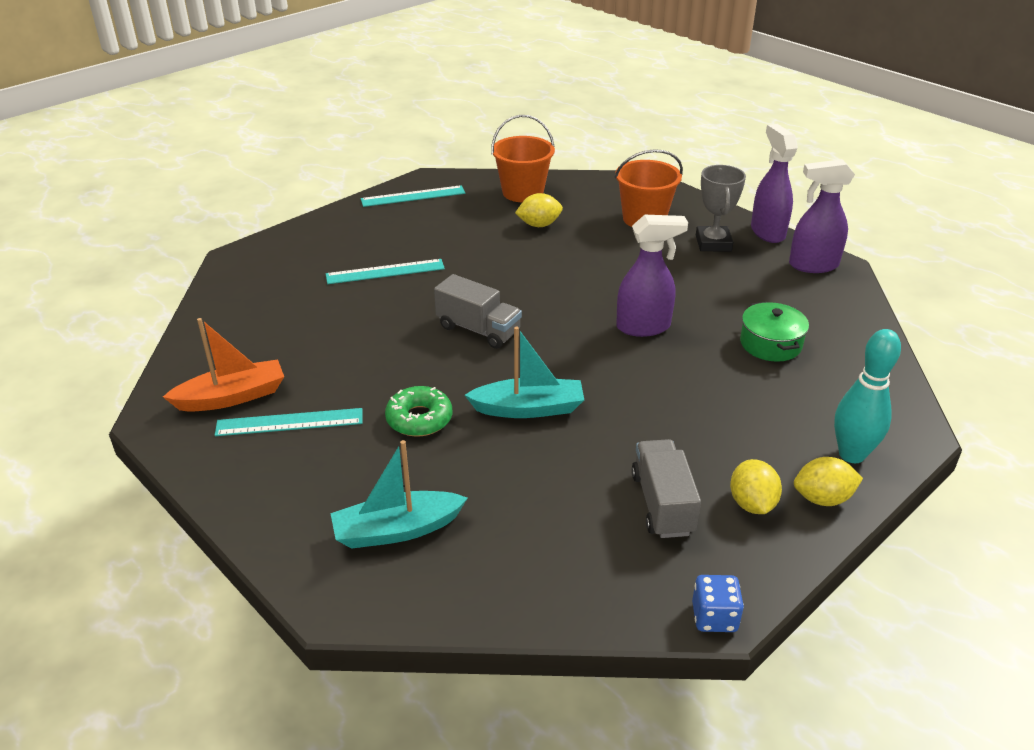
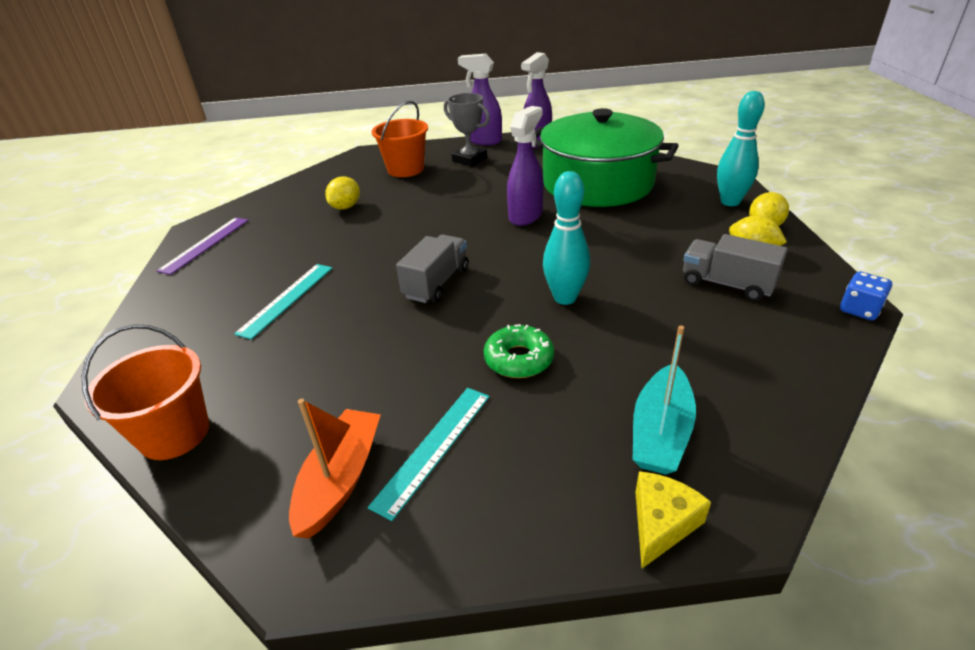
camera: 50 degrees left, 0 degrees up
turquoise ruler [361,185,466,207] -> purple ruler [157,217,249,275]
grey truck [434,274,522,349] -> grey truck turned 45 degrees counterclockwise [396,235,469,303]
turquoise boat [465,327,584,418] -> turquoise bowling pin [543,171,590,305]
orange bucket [491,115,555,202] -> orange bucket moved to [81,324,209,460]
green pot [740,302,809,362] -> green pot [535,108,678,207], size x2.36
none -> yellow cheese [635,471,711,568]

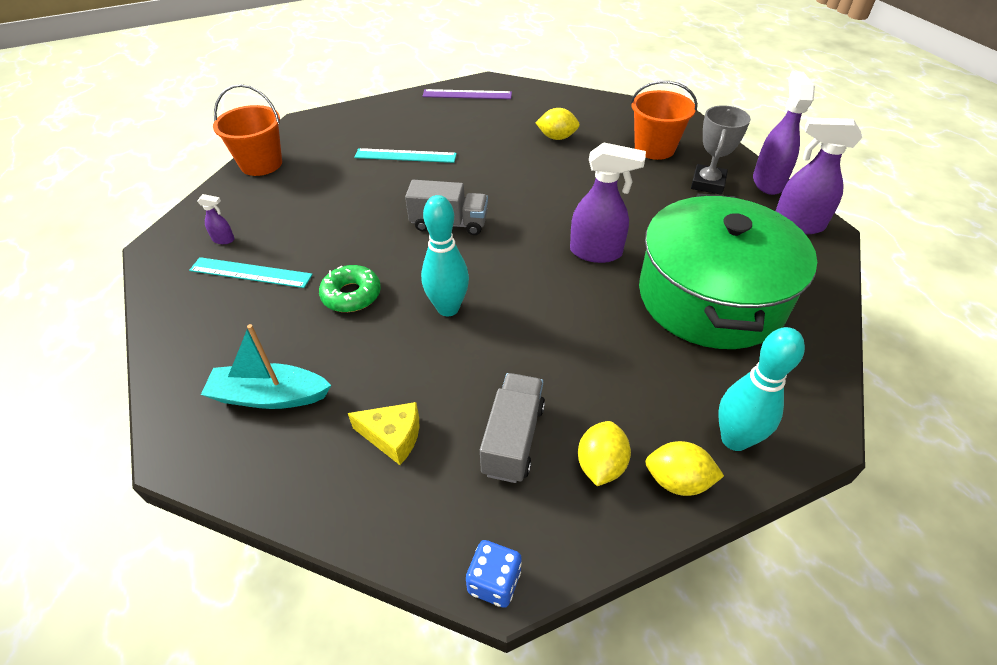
camera: 70 degrees right, 10 degrees up
orange boat [289,399,381,539] -> purple spray bottle [197,194,235,244]
yellow cheese [635,471,711,568] -> yellow cheese moved to [348,402,419,465]

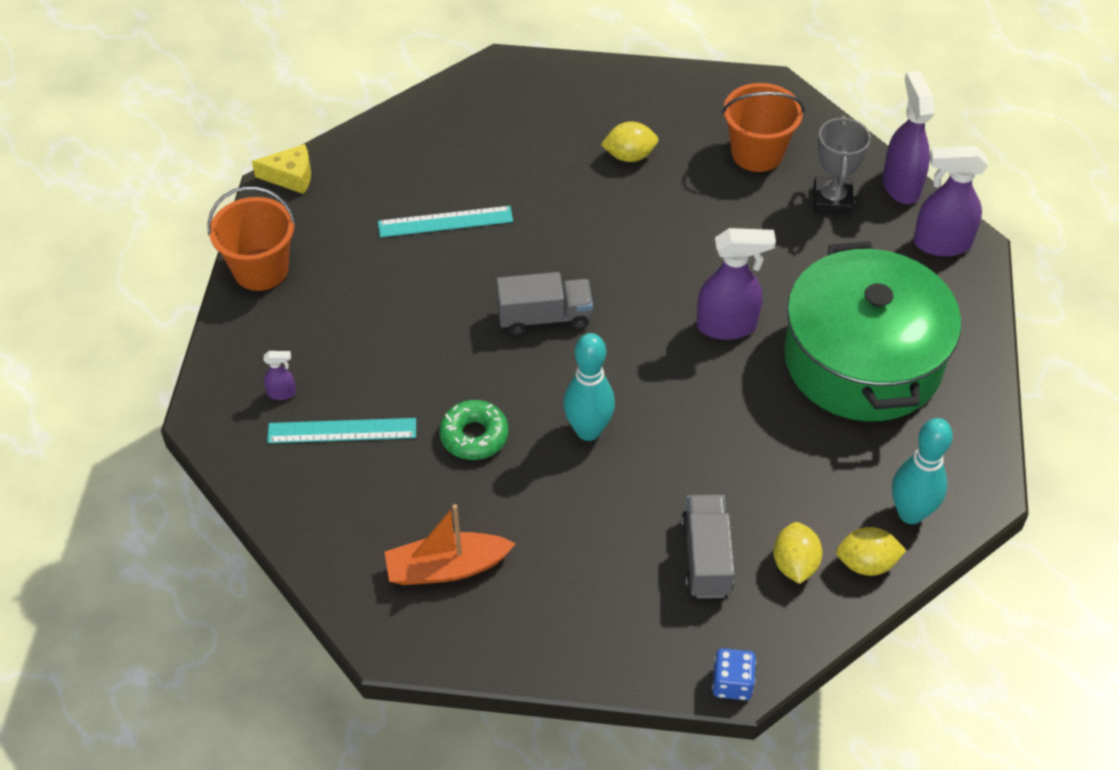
camera: 15 degrees left, 5 degrees up
turquoise boat [201,324,331,409] -> orange boat [384,504,515,585]
yellow cheese [348,402,419,465] -> yellow cheese moved to [252,144,311,194]
purple ruler [422,89,512,99] -> none

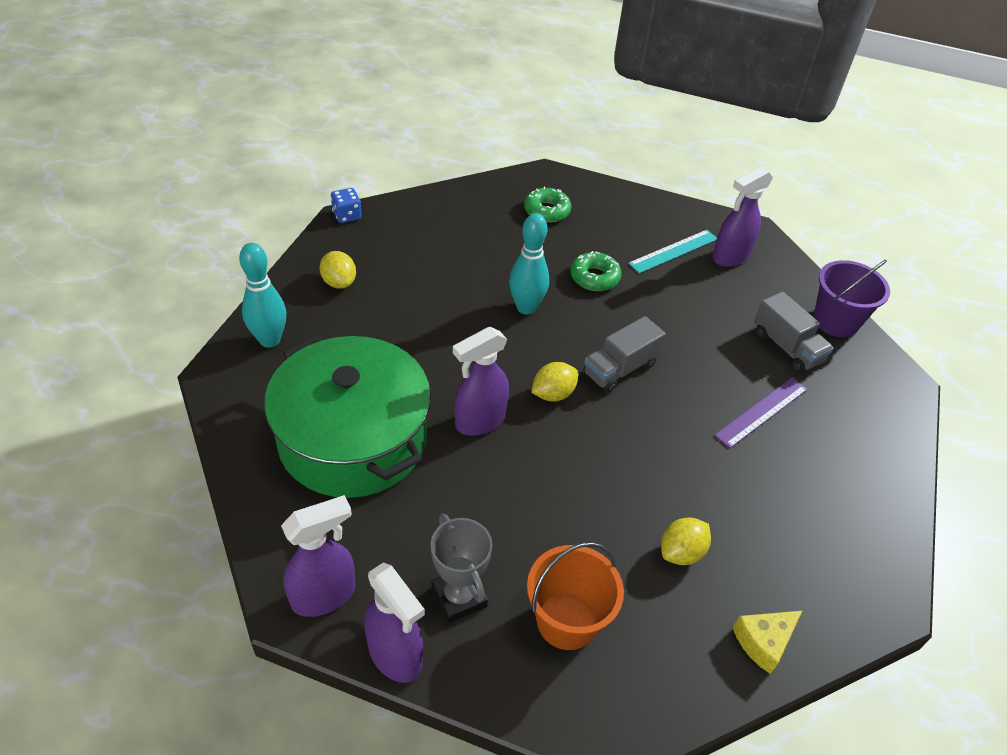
camera: 145 degrees right, 5 degrees down
orange bucket [207,186,296,291] -> purple bucket [814,260,890,337]
yellow cheese [252,144,311,194] -> yellow cheese moved to [733,611,802,674]
purple spray bottle [264,351,296,400] -> purple spray bottle [712,167,773,267], size x2.17
turquoise ruler [378,206,513,238] -> purple ruler [714,377,808,448]
orange boat [384,504,515,585] -> green donut [524,187,571,223]
grey truck [681,494,735,598] -> grey truck moved to [754,292,833,373]
yellow lemon [836,527,907,576] -> yellow lemon moved to [531,362,579,402]

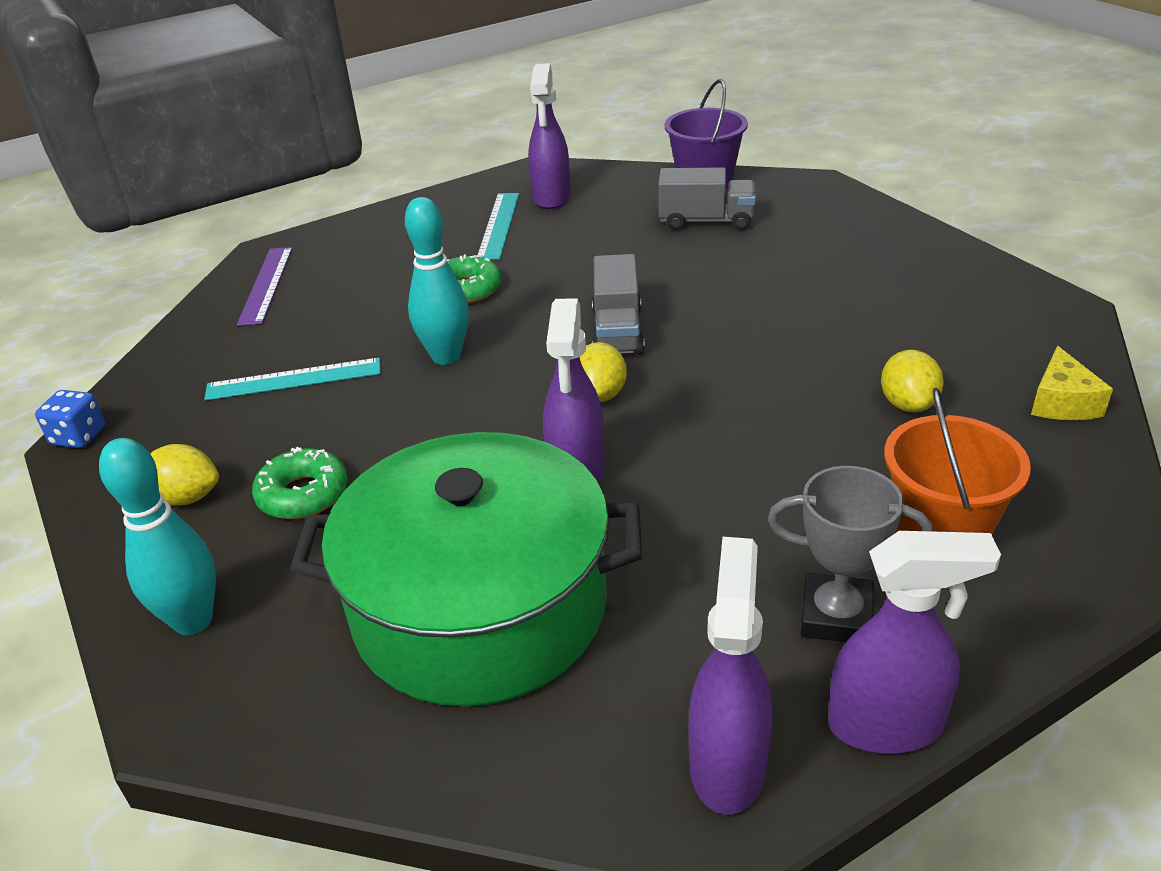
camera: 45 degrees left, 10 degrees down
green donut [524,187,571,223] -> green donut moved to [252,447,348,519]
purple ruler [714,377,808,448] -> purple ruler moved to [237,247,293,326]
none -> turquoise ruler [204,358,381,401]

